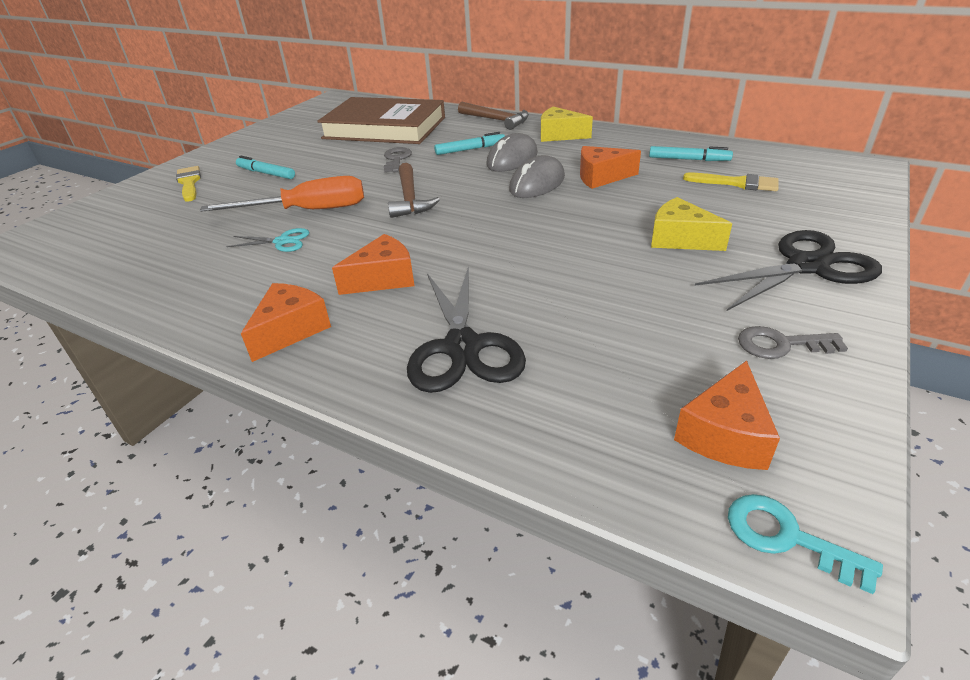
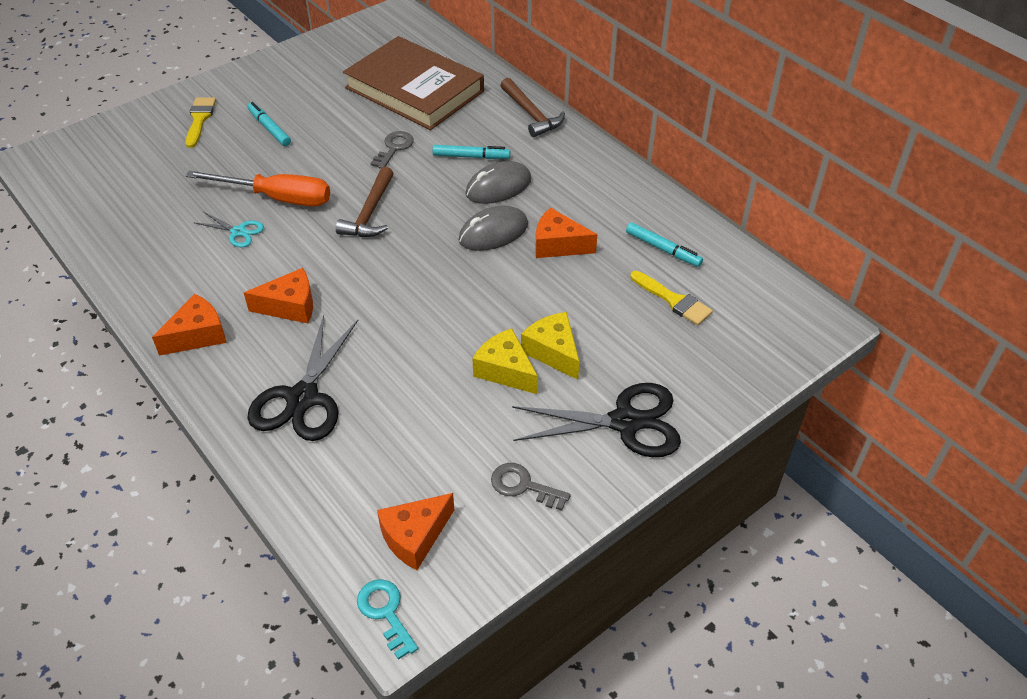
camera: 20 degrees right, 10 degrees up
yellow cheese [541,107,593,142] -> yellow cheese moved to [472,328,538,394]

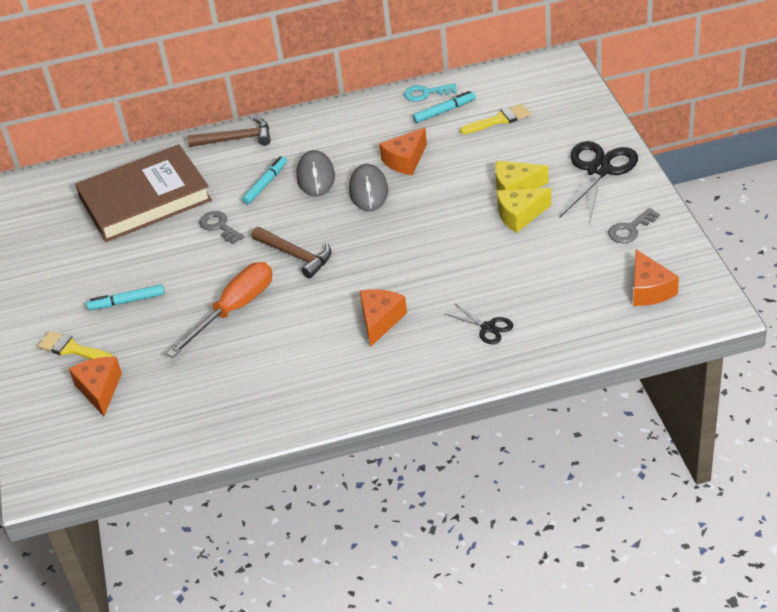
camera: 60 degrees left, 5 degrees down
orange cheese [152,294,227,356] -> orange cheese moved to [69,357,122,416]
turquoise scissors [193,212,264,247] -> none
black scissors [247,315,358,441] -> black scissors [446,304,513,344], size x0.51
turquoise key [357,579,418,660] -> turquoise key moved to [404,83,457,101]

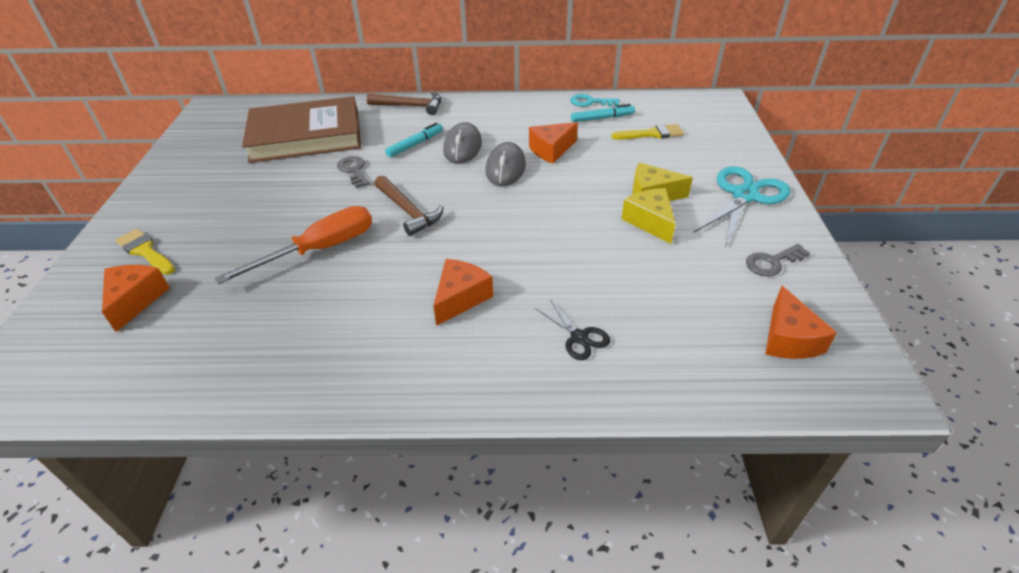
camera: 10 degrees right, 0 degrees up
turquoise marker [86,284,165,310] -> none
yellow cheese [497,188,551,233] -> yellow cheese turned 75 degrees clockwise [622,188,675,244]
black scissors [559,141,638,225] -> turquoise scissors [693,166,790,245]

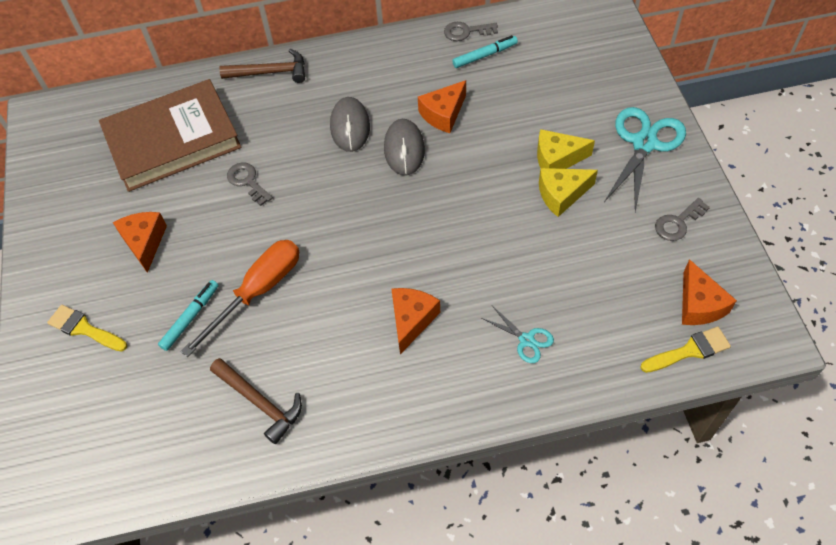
camera: 10 degrees left, 15 degrees up
orange cheese [102,265,170,332] -> orange cheese moved to [113,212,167,273]
brown hammer [374,175,443,236] -> brown hammer moved to [210,358,302,444]
turquoise marker [385,123,443,157] -> turquoise marker moved to [158,280,219,351]
black scissors [535,299,610,360] -> turquoise scissors [482,306,554,363]
turquoise key [570,94,620,107] -> grey key [444,22,498,41]
yellow brush [612,124,684,140] -> yellow brush moved to [640,326,731,373]
yellow cheese [622,188,675,244] -> yellow cheese turned 75 degrees counterclockwise [539,168,598,217]

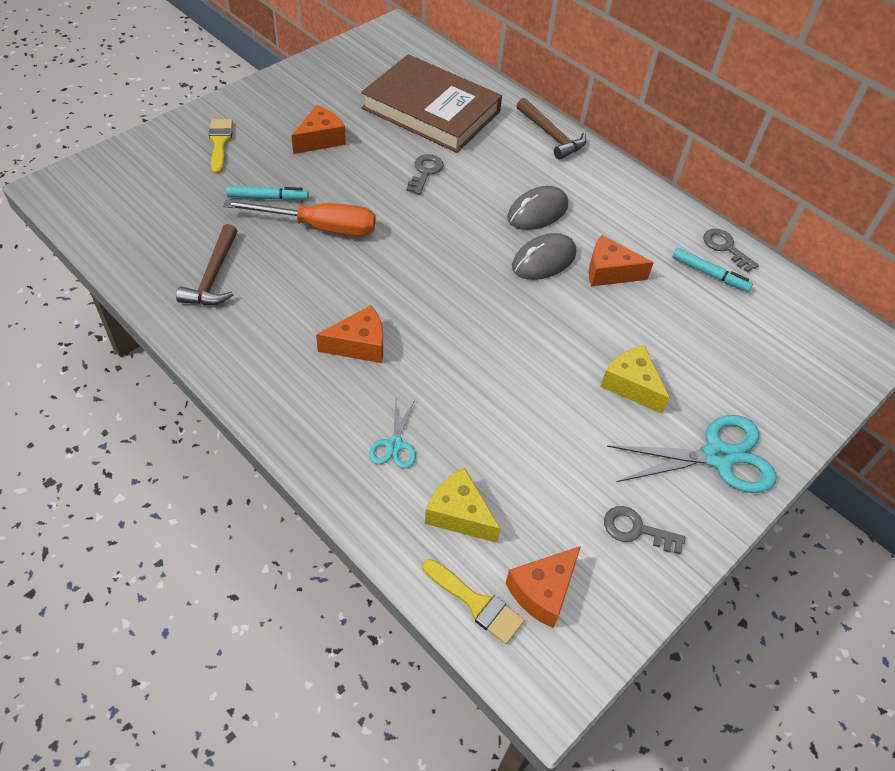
camera: 50 degrees right, 5 degrees down
yellow cheese [539,168,598,217] -> yellow cheese moved to [425,468,501,543]

